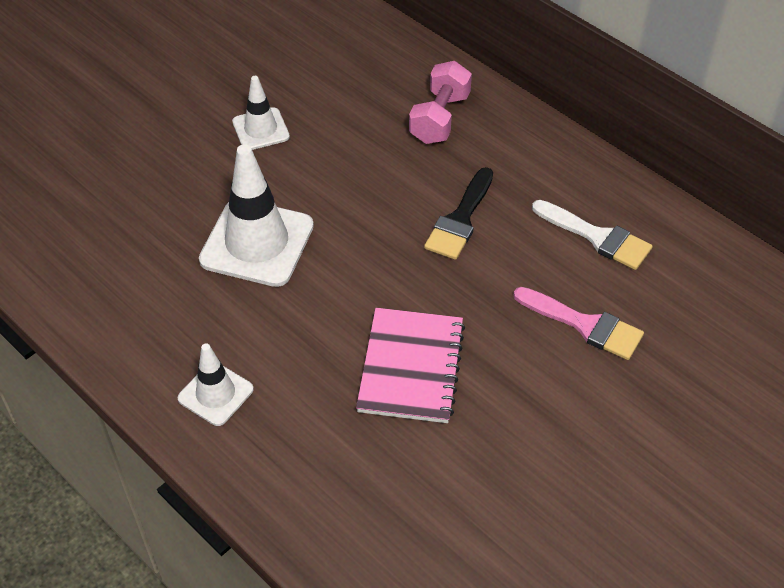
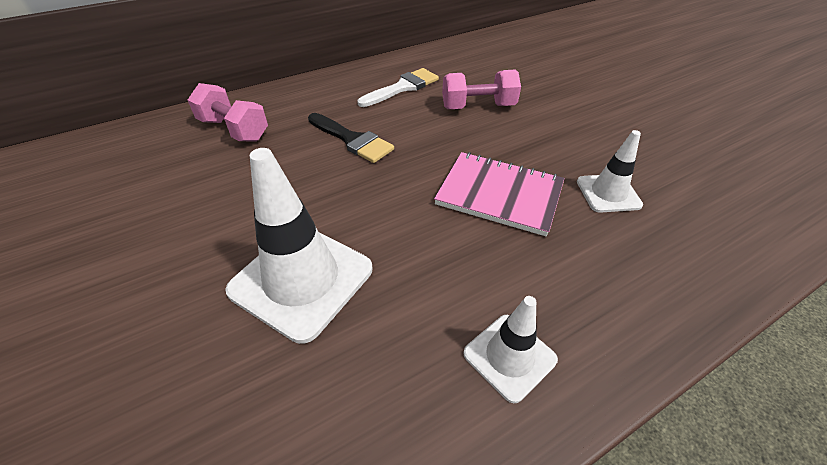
camera: 75 degrees left, 5 degrees down
white traffic cone [232,76,290,150] -> white traffic cone moved to [577,130,643,213]
pink brush [514,287,644,360] -> pink dumbbell [442,69,521,109]

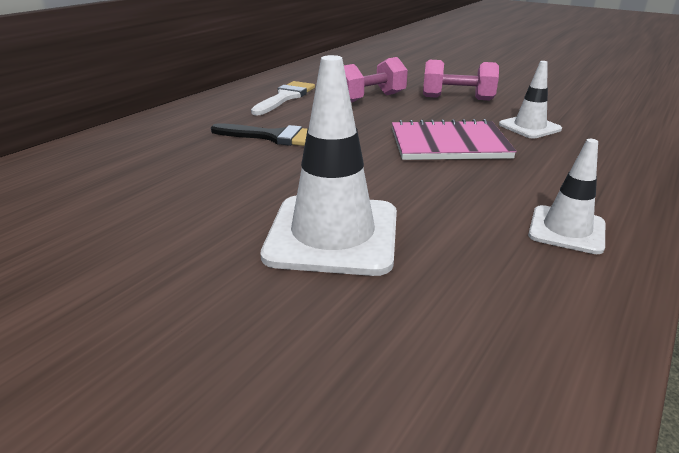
camera: 25 degrees left, 15 degrees down
pink dumbbell [188,83,268,141] -> pink dumbbell moved to [423,60,499,101]

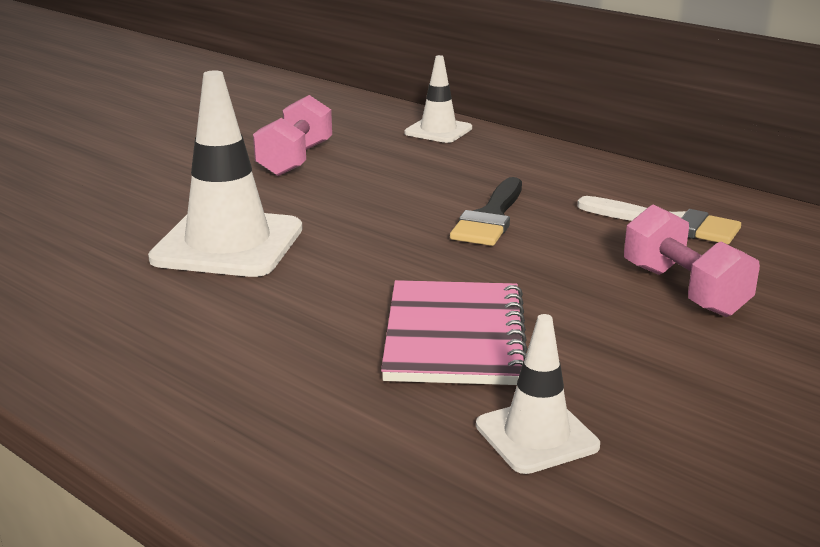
camera: 95 degrees right, 5 degrees down
pink dumbbell [423,60,499,101] -> pink dumbbell moved to [253,95,332,176]
white traffic cone [528,139,605,254] -> white traffic cone moved to [404,55,472,143]

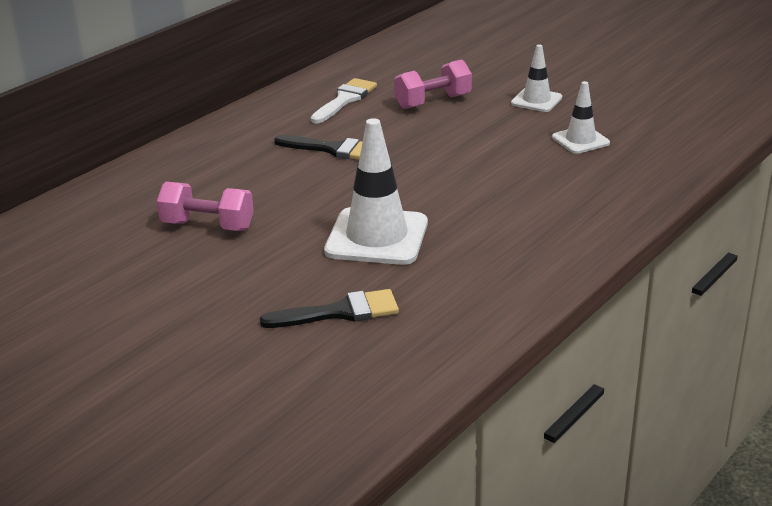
camera: 90 degrees left, 5 degrees up
pink notebook [381,280,527,385] -> none
white traffic cone [404,55,472,143] -> white traffic cone moved to [511,45,562,112]
none -> black brush [260,289,399,328]

